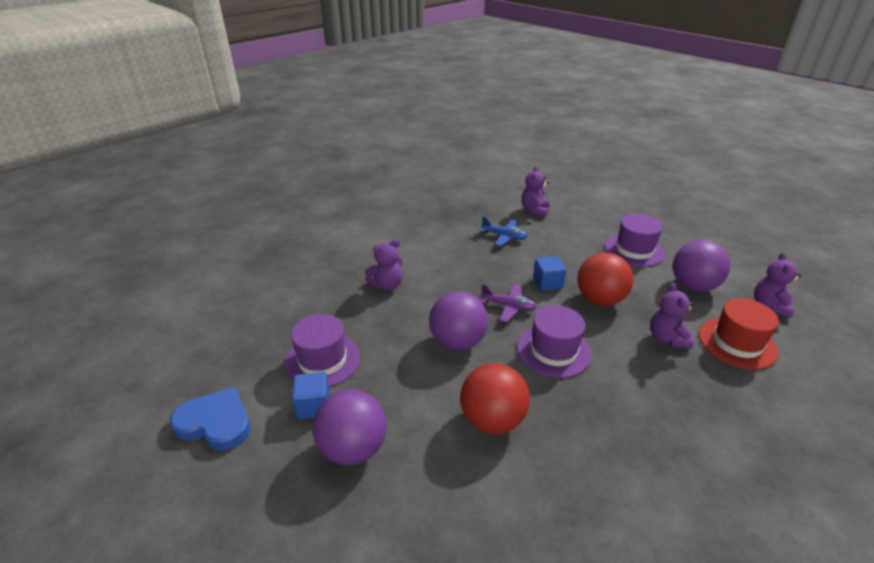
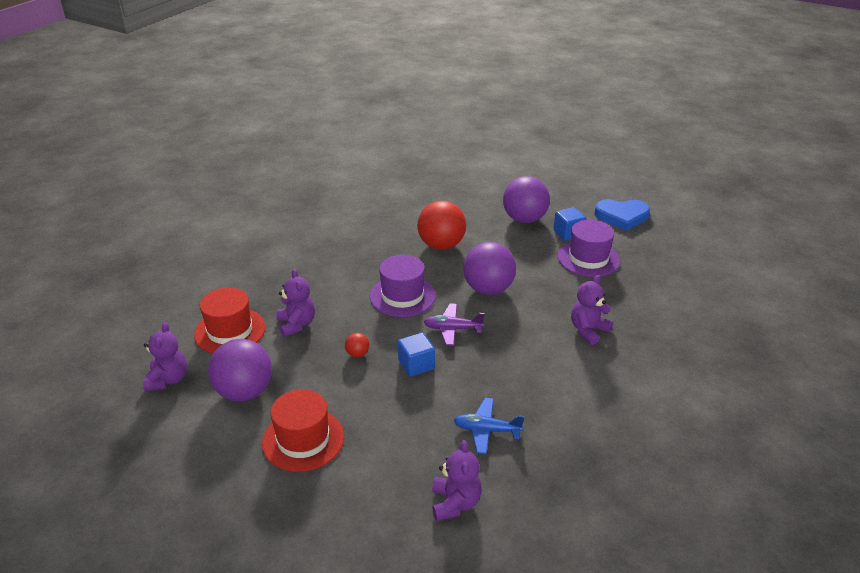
camera: 165 degrees right, 0 degrees up
red ball [577,253,634,306] -> red ball [345,333,369,357], size x0.42
purple hat [605,214,665,267] -> red hat [262,389,344,472]

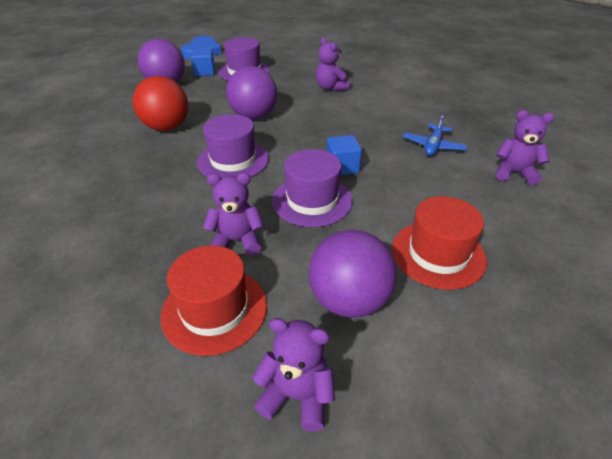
camera: 75 degrees left, 5 degrees up
red ball [345,333,369,357] -> purple hat [272,149,353,227]
purple plane [424,303,484,346] -> none

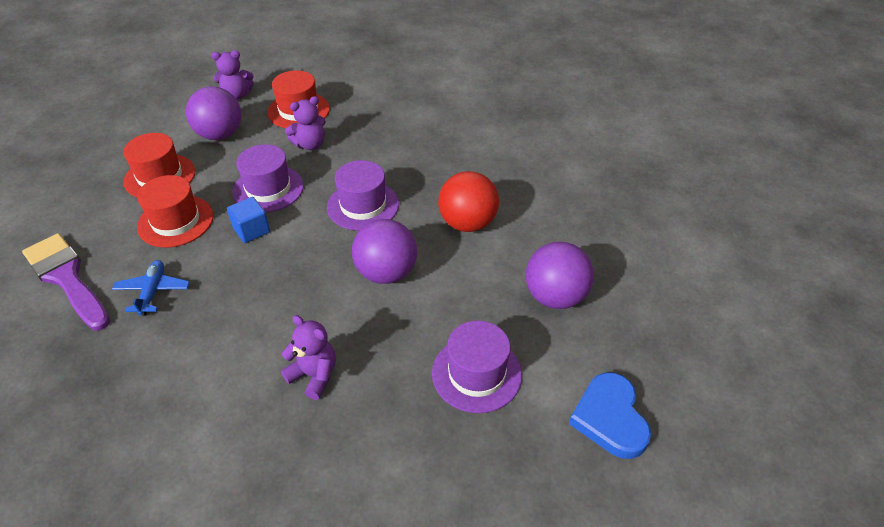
camera: 155 degrees right, 5 degrees up
blue cube [191,48,215,76] -> none
purple teddy bear [496,110,554,185] -> purple brush [22,233,110,331]
none -> red hat [137,175,213,248]

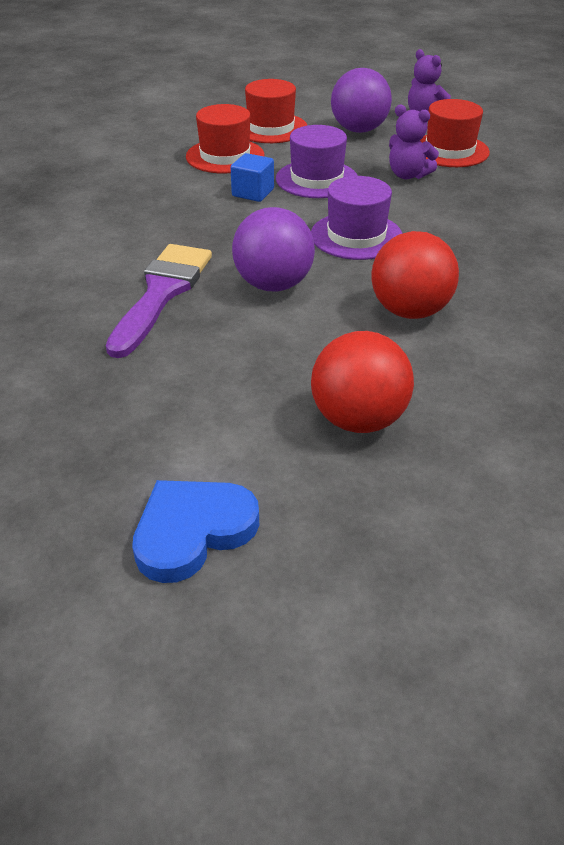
camera: 60 degrees right, 5 degrees down
purple brush [22,233,110,331] -> purple brush moved to [106,244,212,358]
blue plane [112,260,190,316] -> none
purple teddy bear [281,315,336,400] -> none
purple hat [432,321,522,413] -> none
purple ball [526,242,594,309] -> red ball [311,331,414,433]

